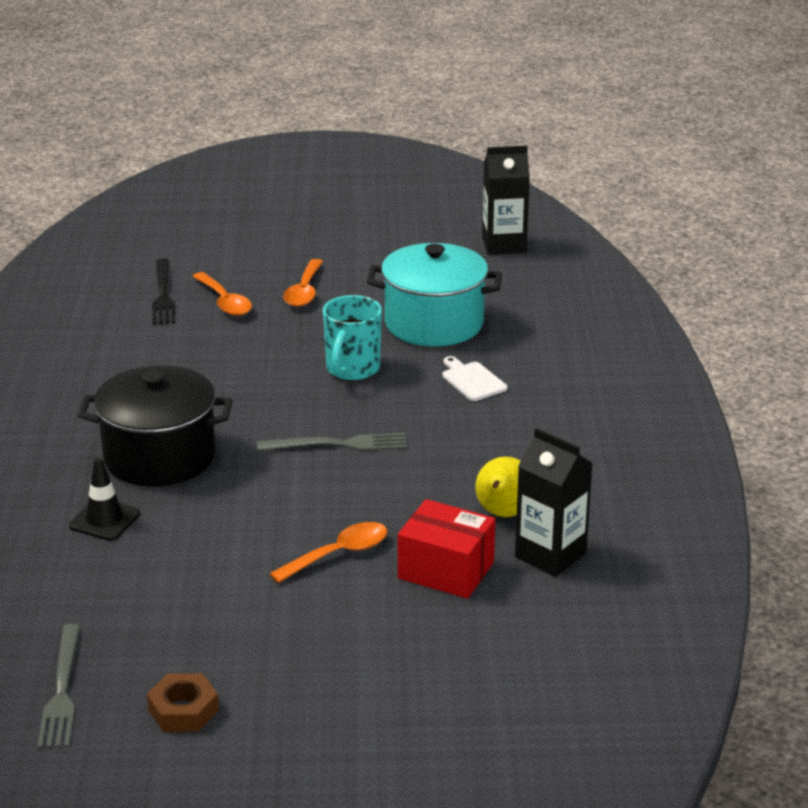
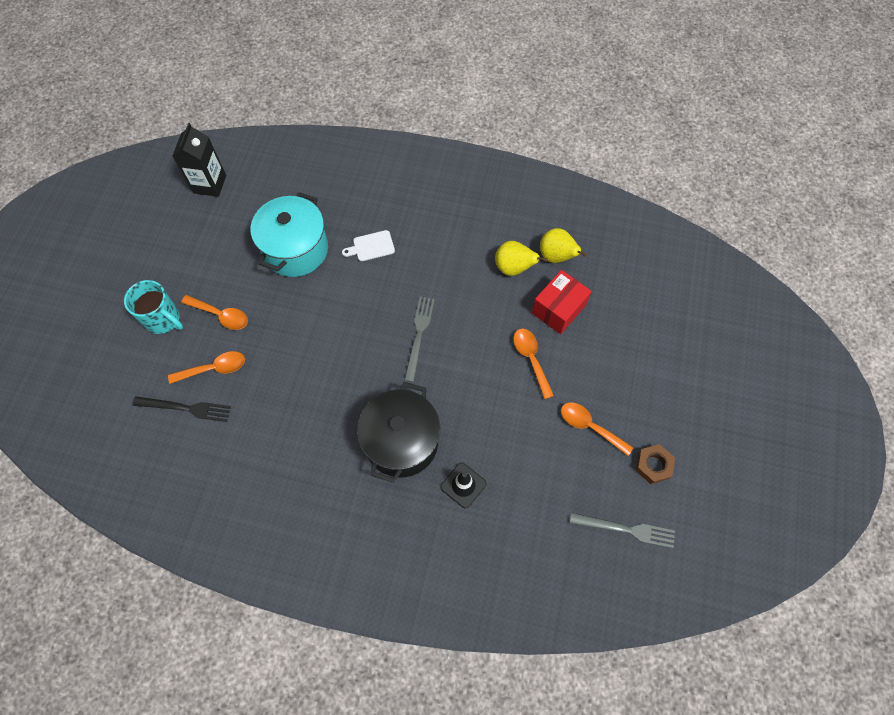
camera: 75 degrees left, 35 degrees up
turquoise mug [323,295,382,381] -> turquoise mug moved to [124,280,183,334]
black carton [515,428,593,577] -> yellow pear [540,228,587,263]
none -> orange spoon [561,402,634,456]

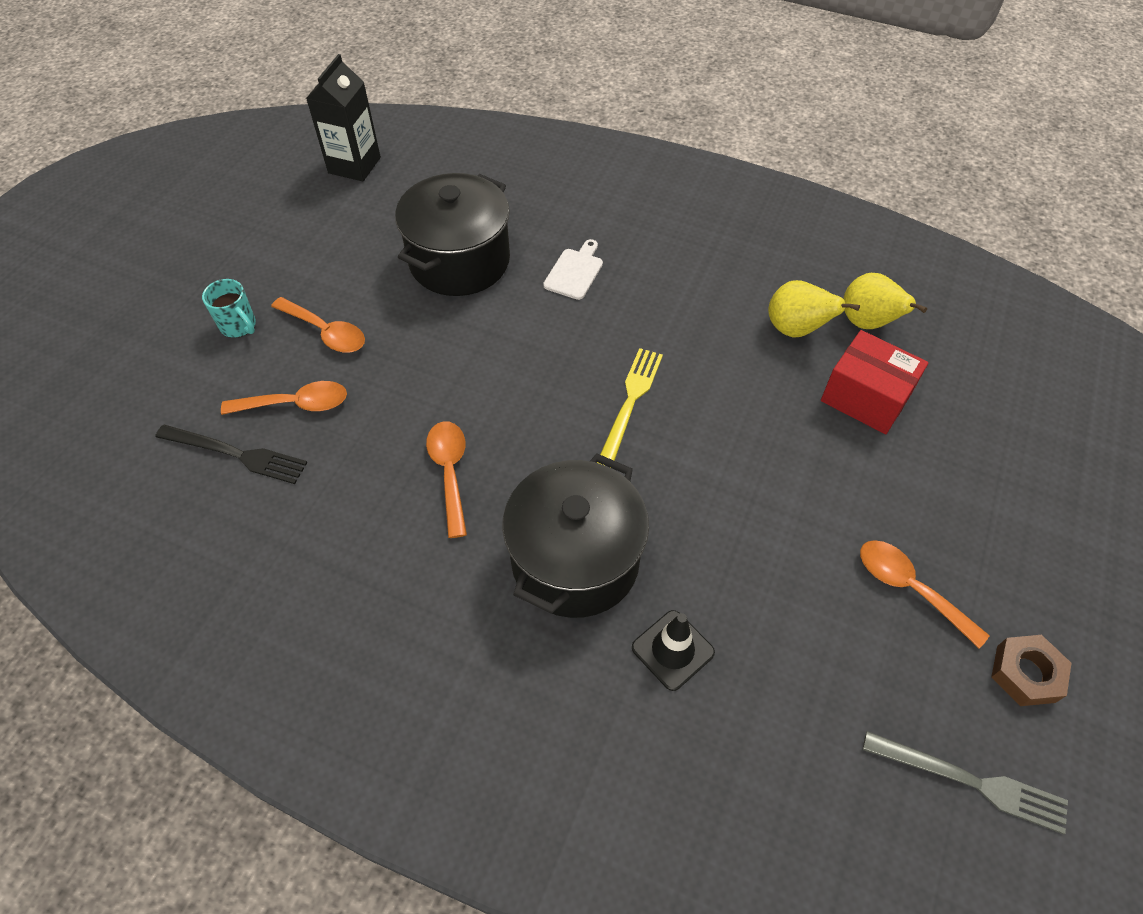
camera: 10 degrees right, 10 degrees down
turquoise mug [124,280,183,334] -> turquoise mug [202,279,256,338], size x0.65
turquoise pot [251,192,328,277] -> black pot [395,173,510,296]
white cutting board [342,230,395,261] -> white cutting board turned 120 degrees clockwise [543,239,603,300]
grey fork [404,297,435,382] -> yellow fork [597,348,663,469]
orange spoon [513,329,554,399] -> orange spoon moved to [426,421,467,538]
red box [532,270,592,334] -> red box turned 75 degrees clockwise [821,330,929,434]

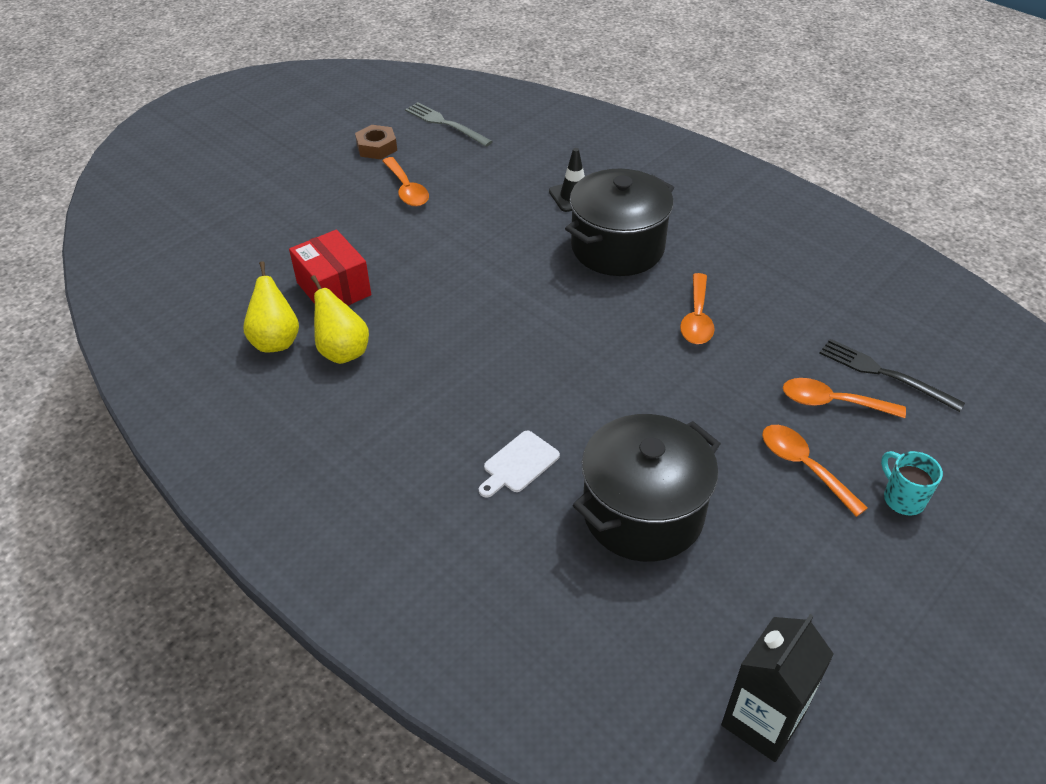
camera: 160 degrees left, 10 degrees down
yellow fork [597,348,663,469] -> none

